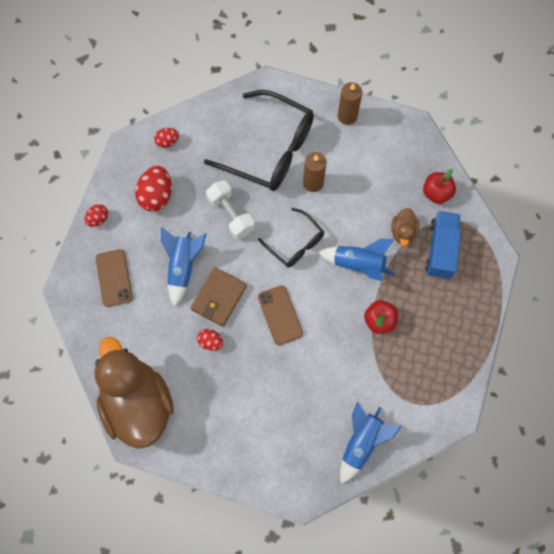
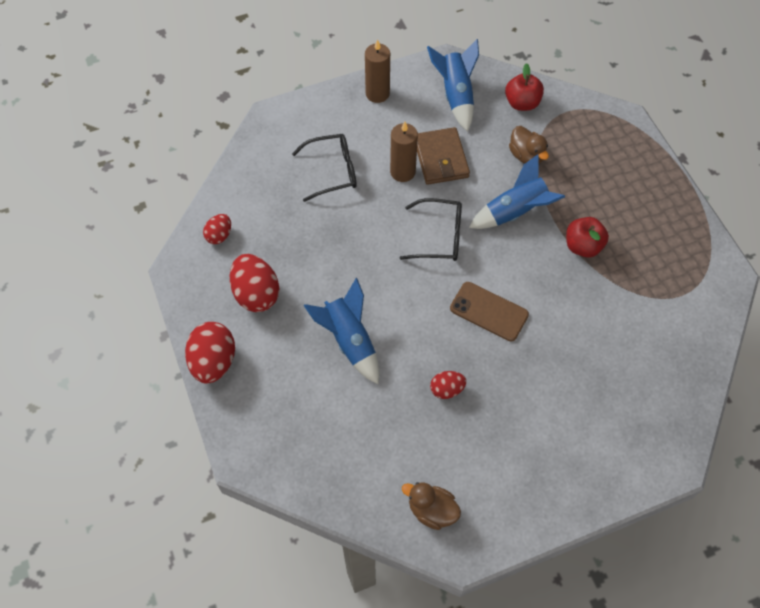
camera: 40 degrees left, 10 degrees down
red egg [84,204,108,227] -> red egg [185,322,235,384], size x1.79
brown duck [94,337,174,449] -> brown duck [402,482,461,530], size x0.42
brown phone [96,249,133,307] -> none
brown wallet [191,267,247,327] -> brown wallet moved to [417,127,470,185]
black glasses [204,90,314,191] -> black glasses [292,134,357,202], size x0.54
white dumbbell [206,180,255,239] -> none
blue rocket [340,402,401,484] -> blue rocket moved to [427,39,479,132]
blue truck [425,211,461,279] -> none

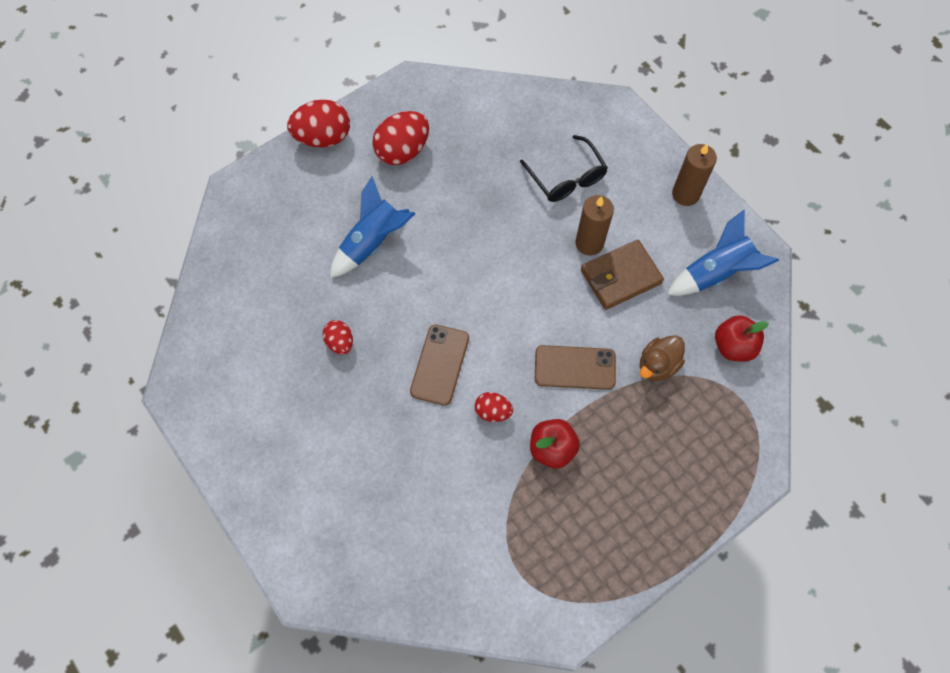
camera: 75 degrees right, 5 degrees up
red egg [203,214,231,244] -> red egg moved to [475,392,513,422]
black glasses [400,198,462,261] -> none
brown duck [402,482,461,530] -> none
blue rocket [469,154,565,229] -> brown phone [535,345,616,390]

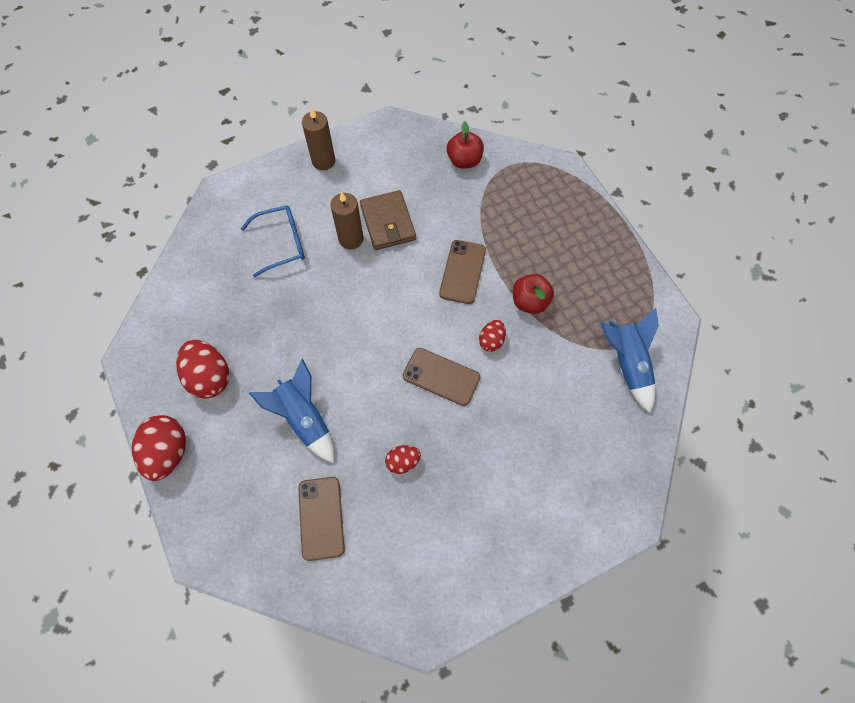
camera: 80 degrees left, 0 degrees up
black glasses [520,135,608,202] -> blue glasses [241,205,305,277]
brown duck [640,335,685,381] -> none
blue rocket [667,210,779,296] -> blue rocket moved to [600,308,659,413]
none -> brown phone [298,477,345,561]

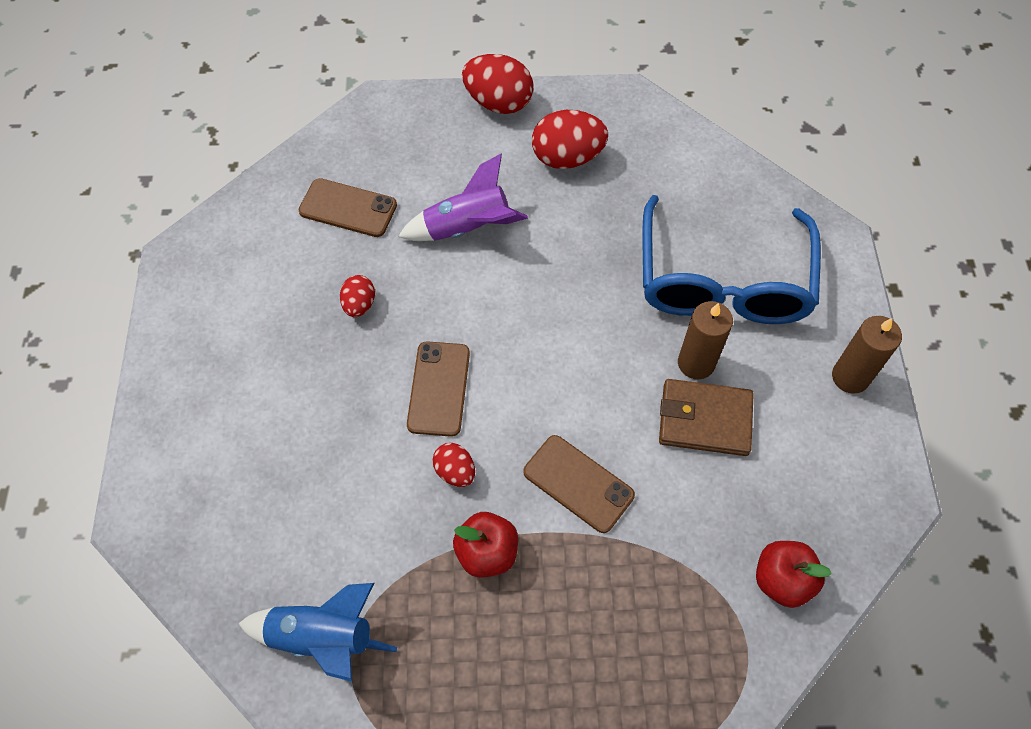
camera: 115 degrees right, 5 degrees down
blue glasses [241,205,305,277] -> blue glasses [643,195,821,324], size x1.84
blue rocket [249,359,334,463] -> purple rocket [398,154,528,241]
brown phone [403,348,480,406] -> brown phone turned 45 degrees counterclockwise [407,341,470,437]

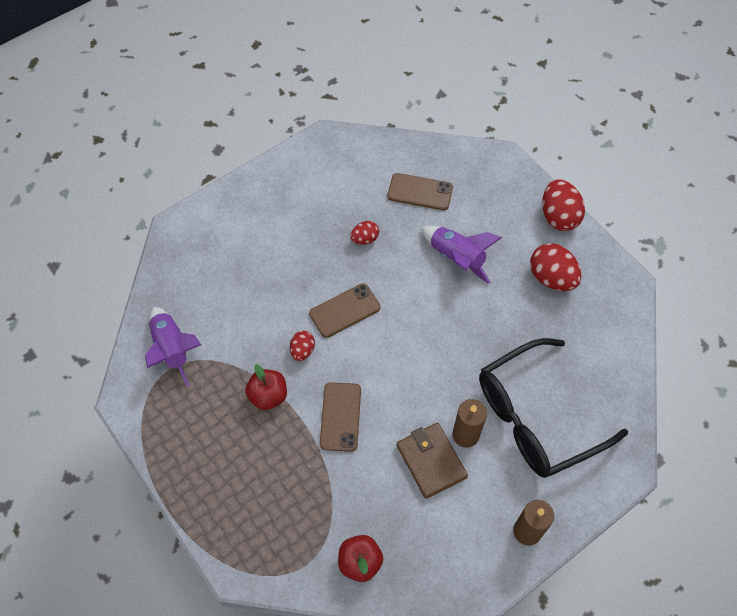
camera: 55 degrees right, 0 degrees up
blue rocket [238,583,397,682] -> purple rocket [145,307,201,386]
brown phone [299,178,397,237] -> brown phone turned 60 degrees counterclockwise [388,173,453,210]
blue glasses [643,195,821,324] -> black glasses [479,338,628,478]

